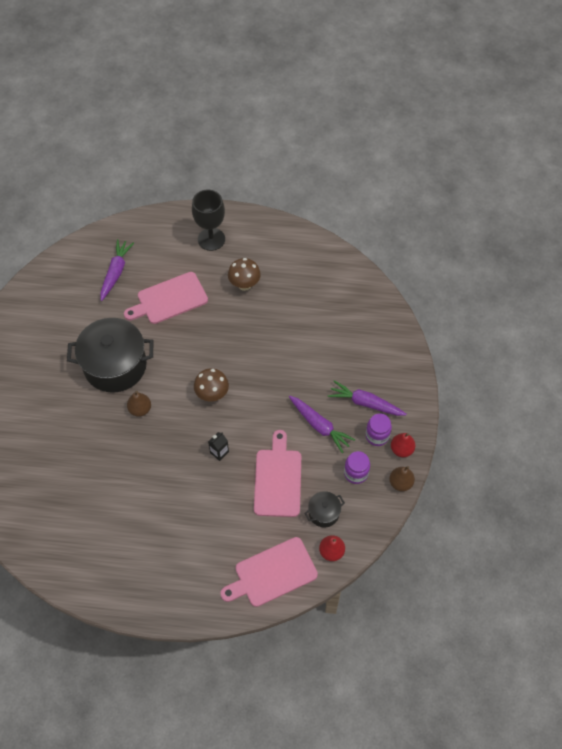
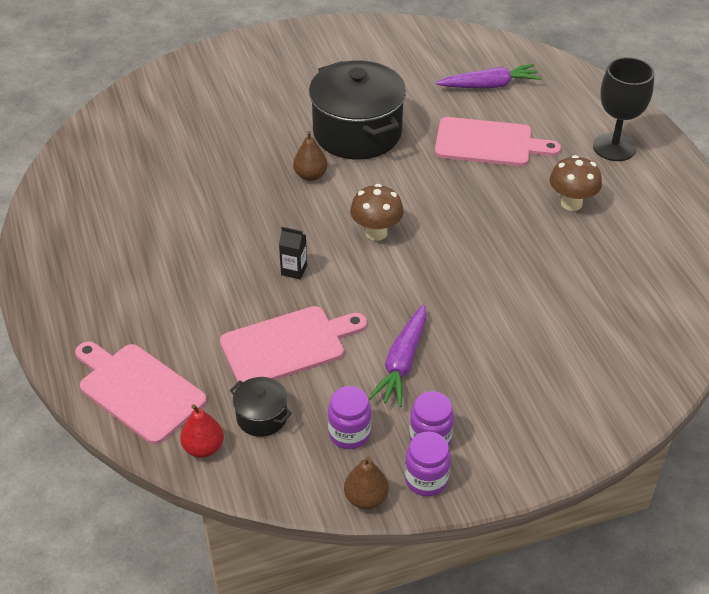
camera: 65 degrees right, 15 degrees down
pink cutting board [124,272,208,324] -> pink cutting board turned 150 degrees clockwise [435,117,561,166]
purple carrot [328,380,407,416] -> none
red pear [391,433,415,457] -> purple jar [405,432,451,496]

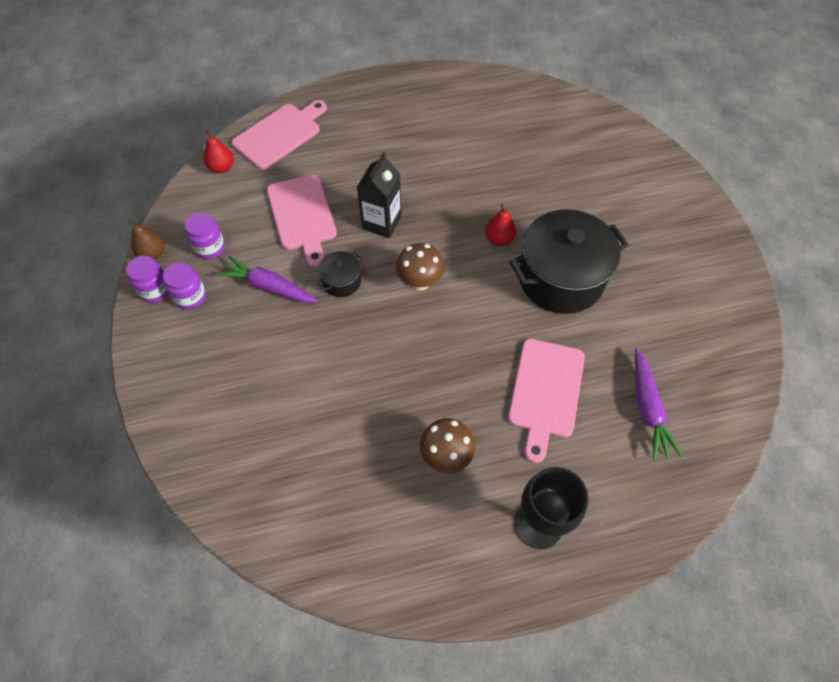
camera: 95 degrees right, 15 degrees up
black pot [230,377,292,437] -> black pot moved to [317,251,362,297]
black carton [279,227,307,279] -> black carton [357,152,402,238], size x1.80
brown pear [293,131,327,181] -> red pear [485,204,516,246]

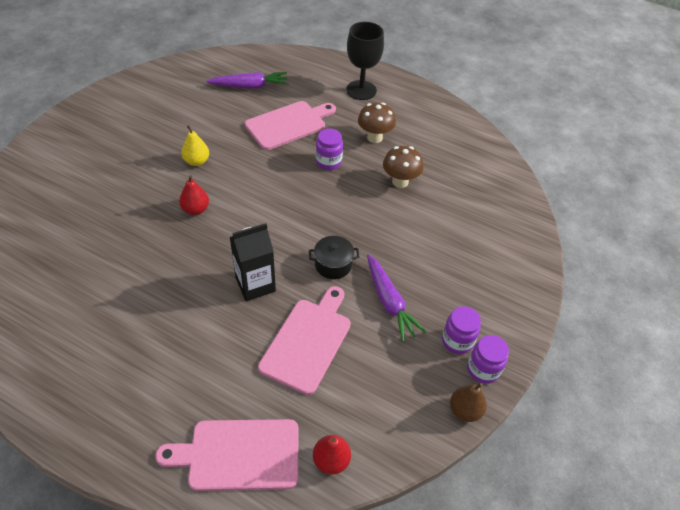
camera: 140 degrees left, 10 degrees down
purple jar [185,212,225,259] -> purple jar moved to [316,129,343,170]
brown mushroom [396,243,444,291] -> brown mushroom moved to [383,146,423,188]
black pot [510,209,629,314] -> yellow pear [181,125,209,166]
purple carrot [635,348,683,460] -> purple carrot turned 45 degrees clockwise [206,72,289,89]

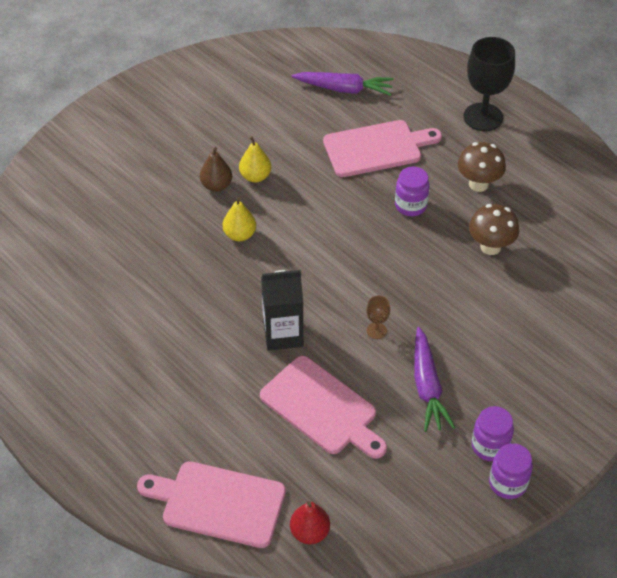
camera: 20 degrees right, 0 degrees up
red pear [179,175,209,215] -> yellow pear [223,197,256,241]
pink cutting board [258,286,351,395] -> pink cutting board turned 90 degrees clockwise [260,356,387,459]
black pot [309,236,359,279] -> brown goblet [366,296,390,339]
brown pear [450,383,487,422] -> brown pear moved to [200,147,232,192]

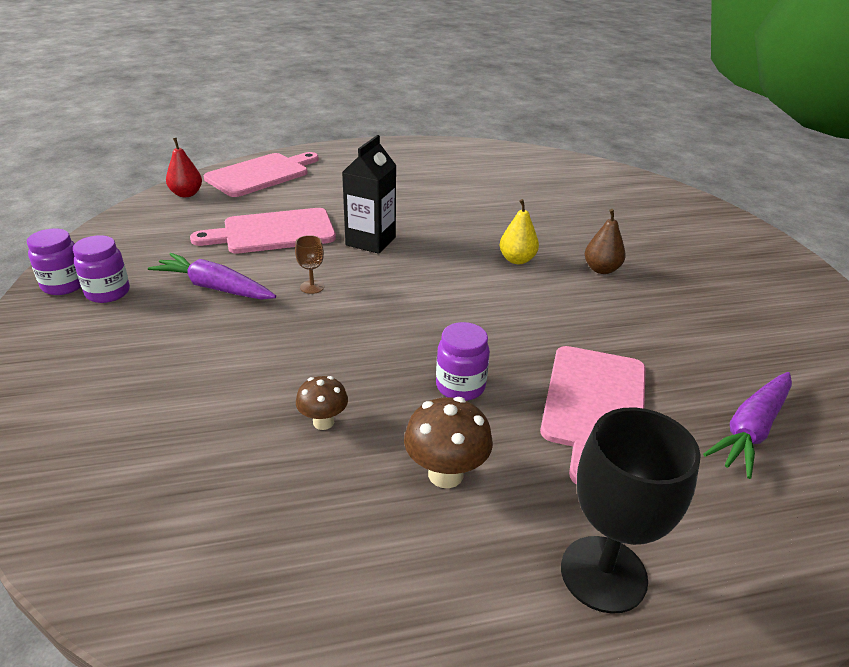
camera: 120 degrees right, 15 degrees down
yellow pear [239,136,271,182] -> none
brown mushroom [469,204,519,255] -> brown mushroom [296,376,348,430], size x0.64

